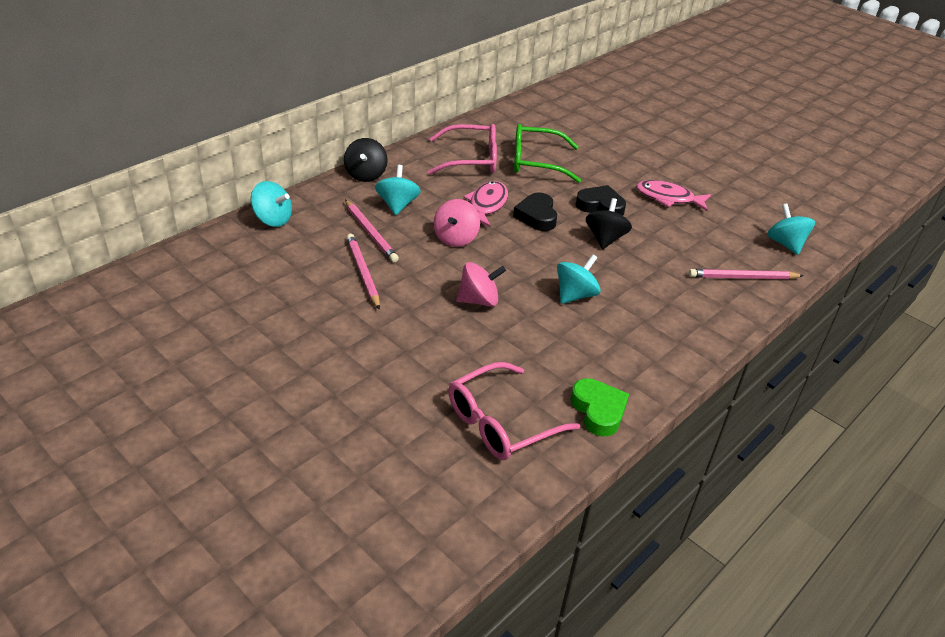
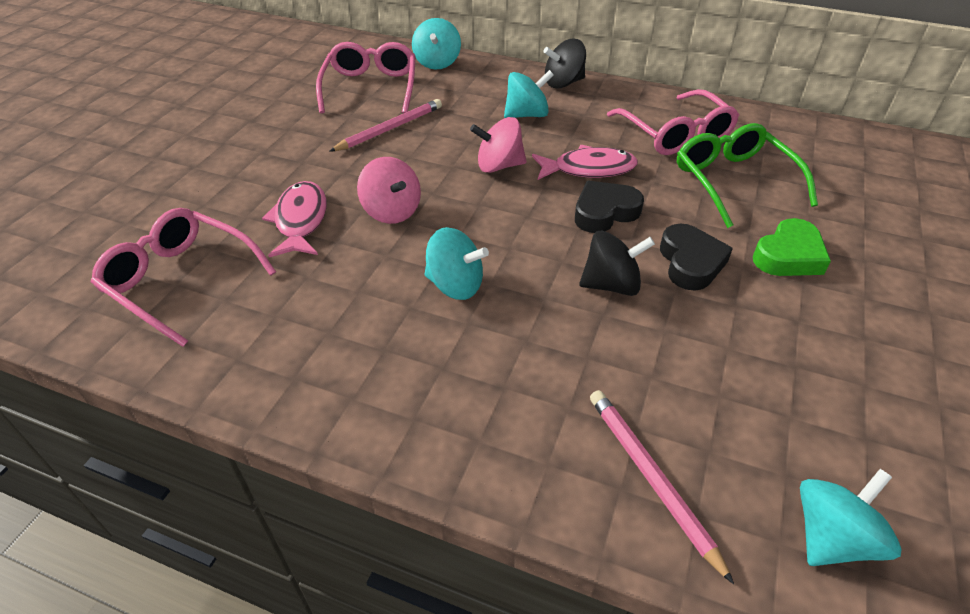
camera: 70 degrees right, 5 degrees up
pink pencil [345,200,399,262] -> none
green heart [570,378,629,437] -> green heart moved to [753,218,831,276]
pink fish [636,180,711,211] -> pink fish moved to [262,181,327,257]
none -> pink glasses [316,42,416,114]

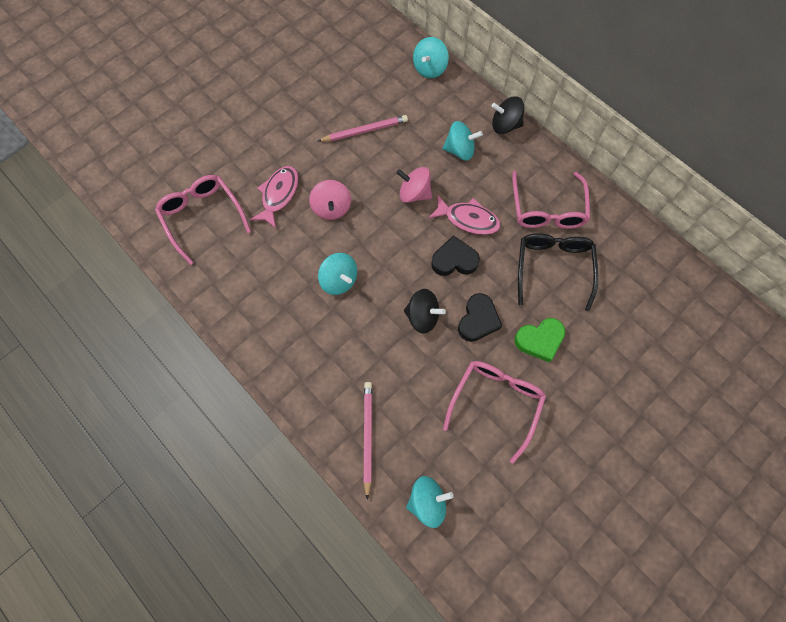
camera: 25 degrees right, 25 degrees up
pink glasses [316,42,416,114] -> pink glasses moved to [443,361,546,464]
green glasses [677,123,818,228] -> black glasses [518,233,598,311]

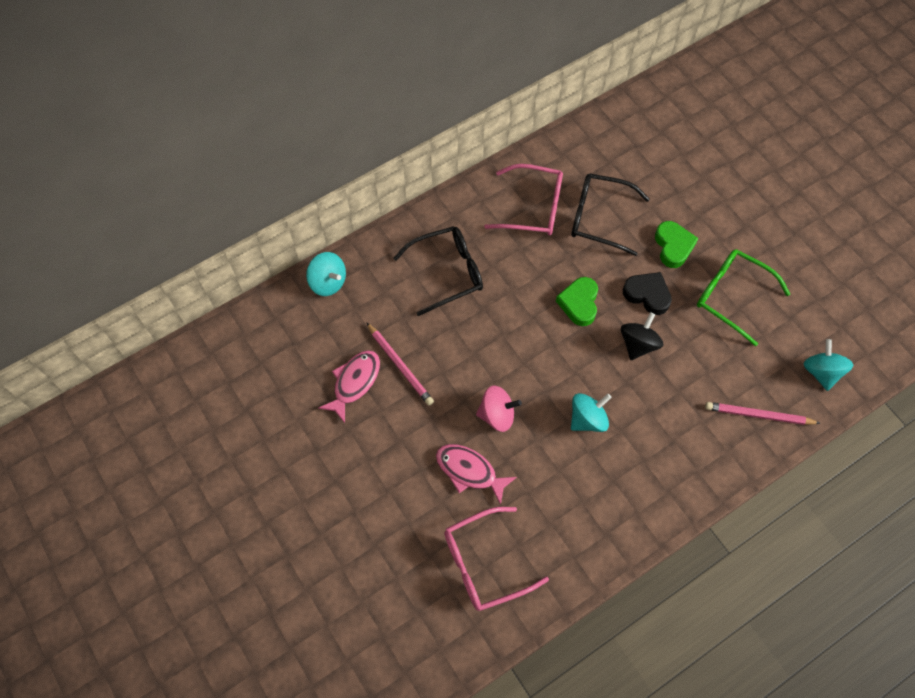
camera: 80 degrees left, 5 degrees down
pink pencil [318,115,408,142] -> pink pencil turned 150 degrees clockwise [366,322,434,405]
pink spinning top [396,167,432,203] -> none
pink fish [428,195,501,235] -> pink fish moved to [318,350,380,423]
black heart [431,236,480,276] -> green heart [556,277,598,326]
turquoise spinning top [442,121,483,161] -> black glasses [393,226,483,316]
pink glasses [443,361,546,464] -> green glasses [697,250,790,346]
black spinning top [492,96,524,134] -> none

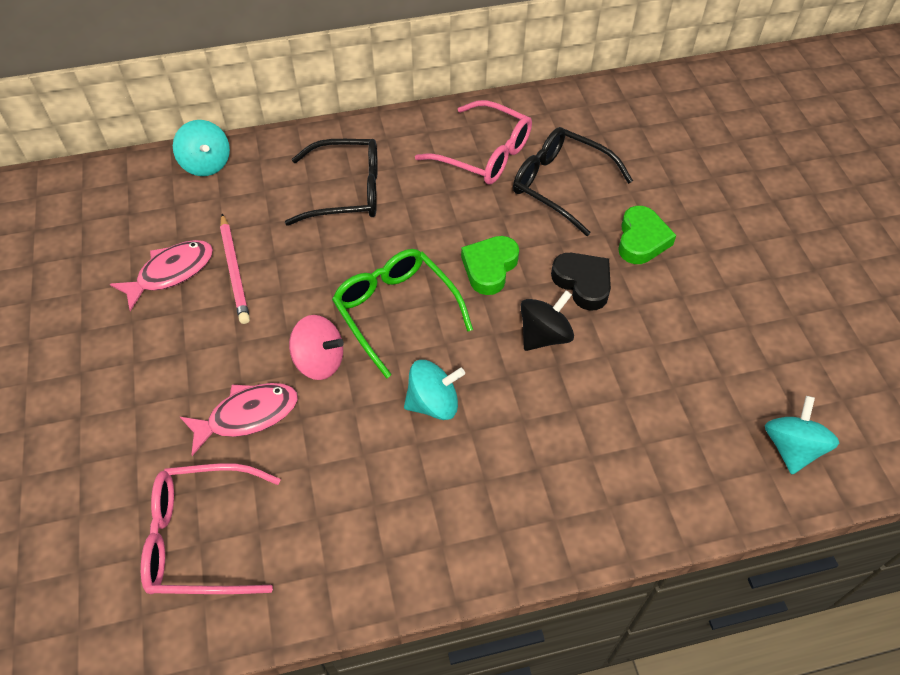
camera: 20 degrees right, 10 degrees down
pink fish [436,444,517,505] -> pink fish turned 105 degrees clockwise [180,383,298,456]
green glasses [697,250,790,346] -> green glasses moved to [332,249,473,379]
pink pencil [705,402,821,425] -> none

